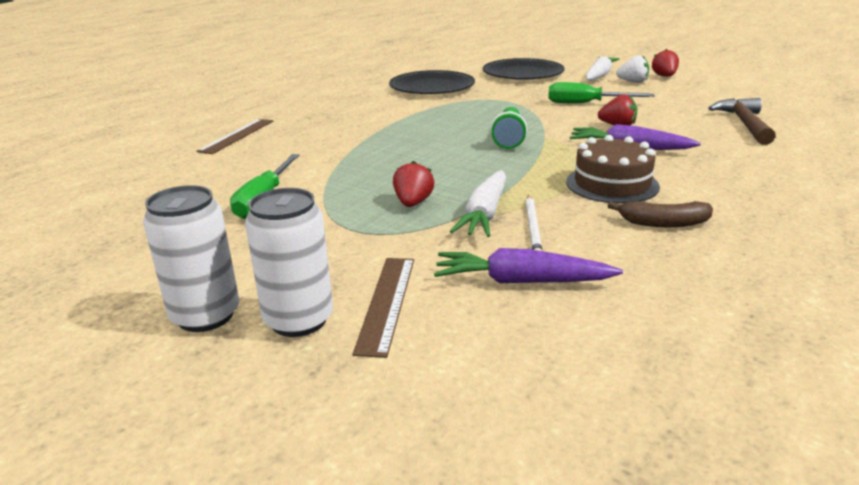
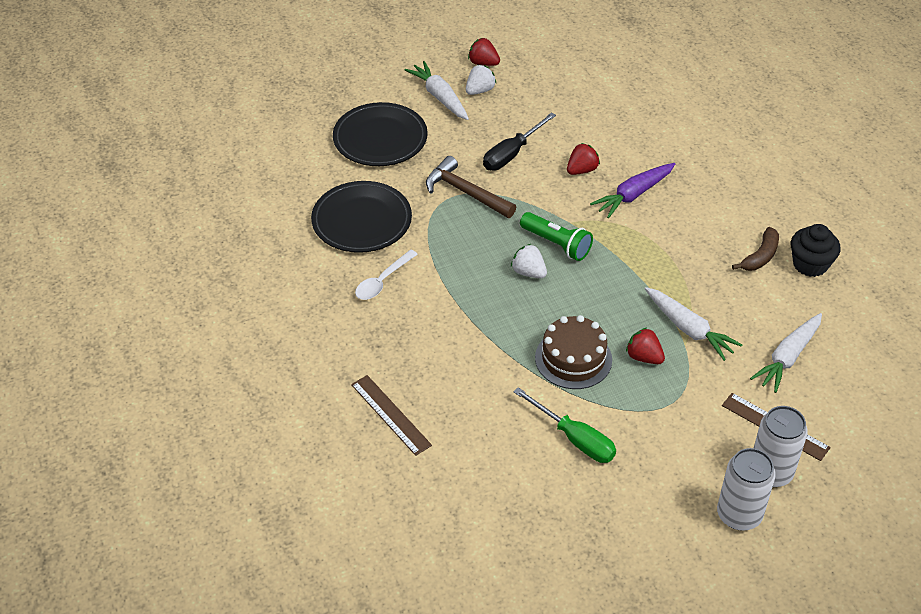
camera: 60 degrees left, 20 degrees up
purple carrot [434,248,623,283] -> white carrot [750,313,822,393]
white pencil [525,194,543,251] -> none
green screwdriver [548,82,655,103] -> black screwdriver [483,112,556,171]
brown cake [566,135,660,204] -> brown cake moved to [535,315,612,389]
brown hammer [708,98,776,145] -> brown hammer moved to [426,156,516,218]
none -> white spoon [355,250,418,300]
none -> white strawberry [511,244,547,278]
none -> black cupcake [791,224,840,277]

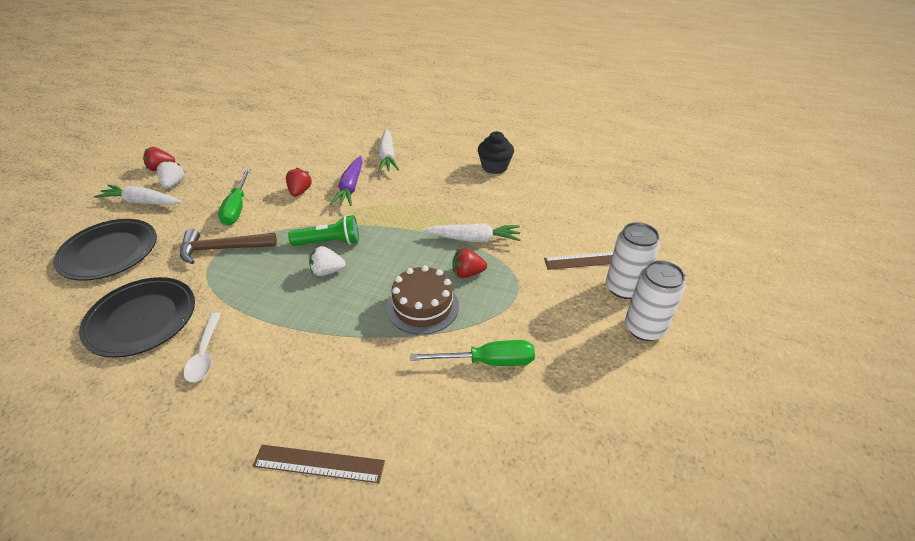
camera: 45 degrees left, 5 degrees down
black screwdriver [483,112,556,171] -> green screwdriver [218,169,251,225]
brown banana [732,227,779,271] -> none
white carrot [750,313,822,393] -> white carrot moved to [378,129,399,172]

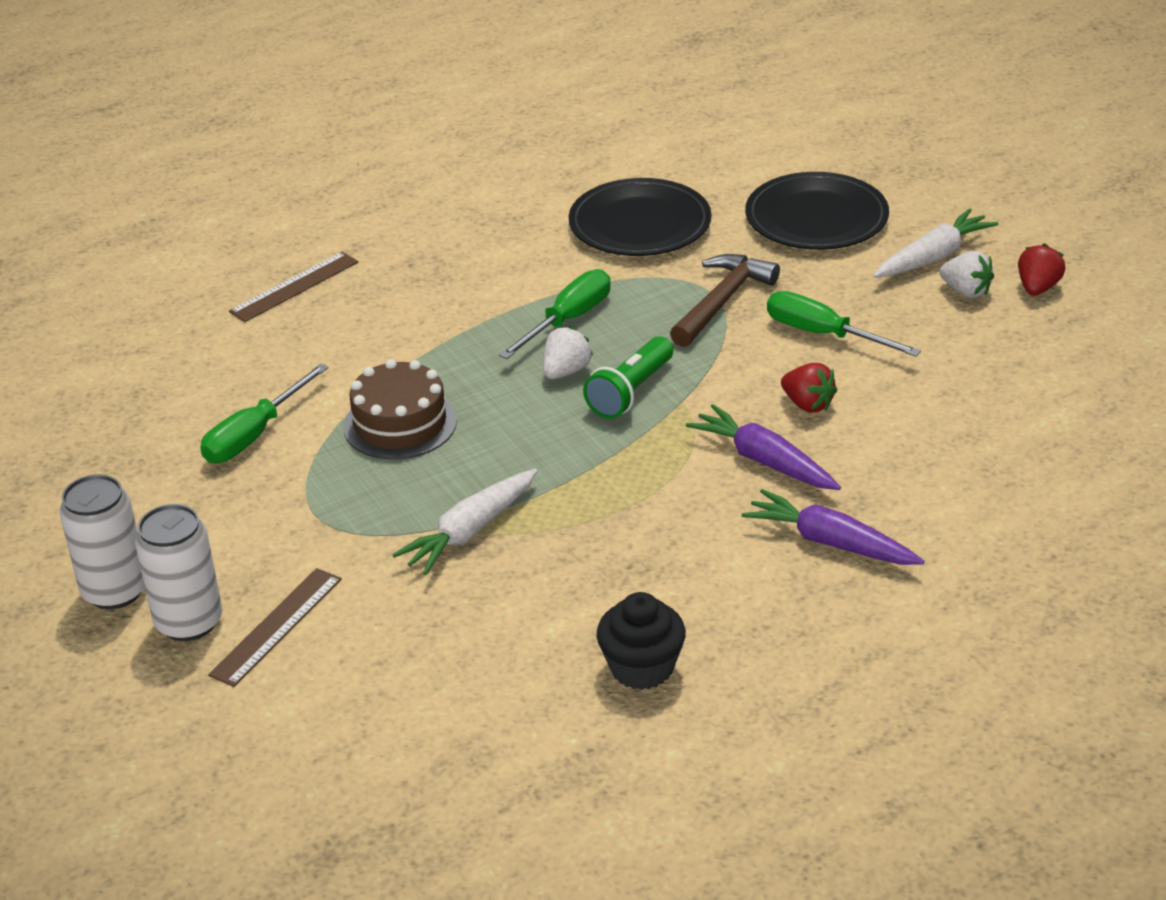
camera: 130 degrees right, 5 degrees down
white spoon [183,312,221,382] -> none
white carrot [378,129,399,172] -> purple carrot [742,489,924,565]
red strawberry [452,248,487,278] -> none
none -> green screwdriver [499,269,611,359]

